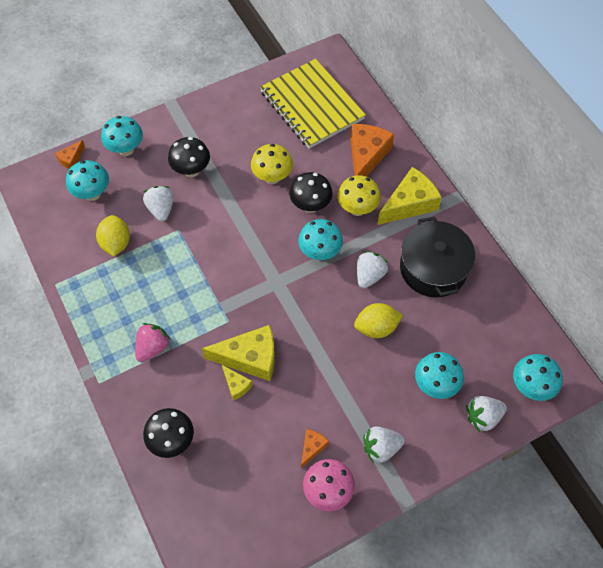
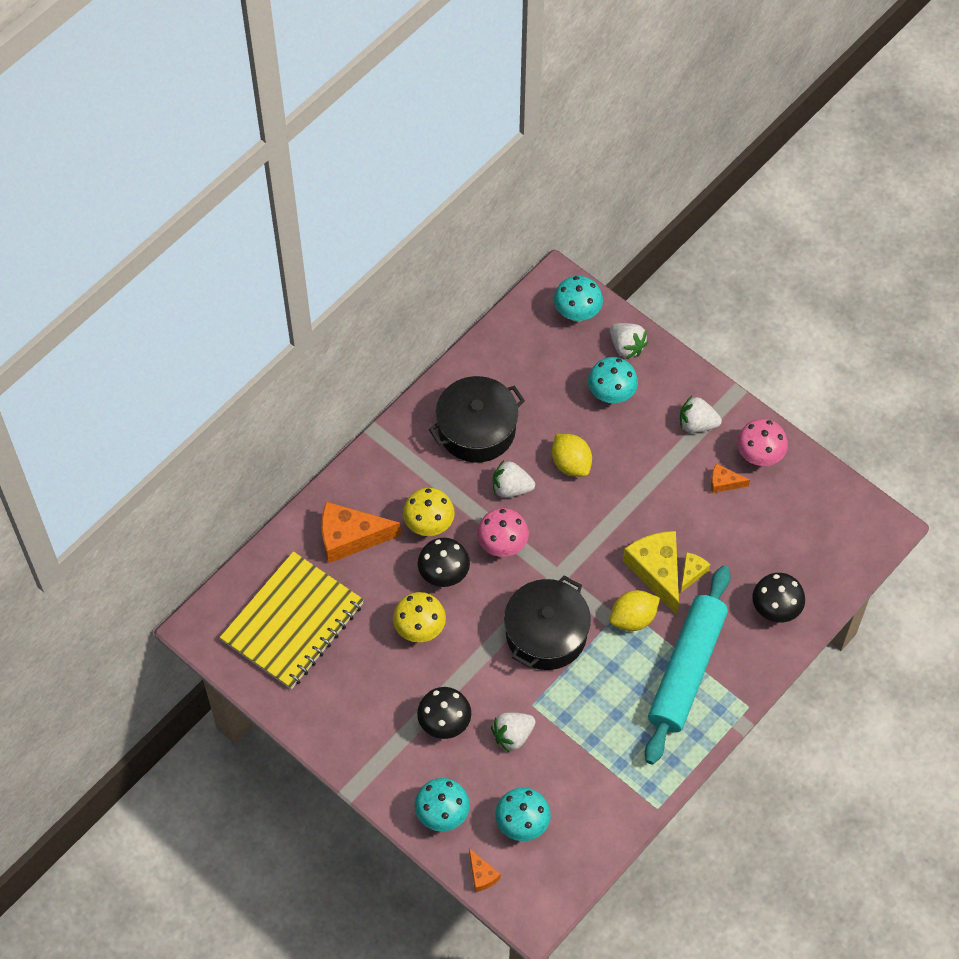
camera: 110 degrees left, 0 degrees up
orange cheese [55,140,85,169] -> orange cheese turned 45 degrees clockwise [469,848,501,892]
yellow lemon [96,215,130,256] -> yellow lemon moved to [610,590,660,631]
pink strawberry [135,323,171,362] -> turquoise rolling pin [645,566,731,765]
turquoise mushroom [298,219,343,260] -> pink mushroom [477,508,529,557]
white strawberry [363,426,405,463] -> white strawberry turned 135 degrees clockwise [680,396,722,433]
yellow cheese [377,167,442,225] -> none
none -> black pot [504,576,591,670]

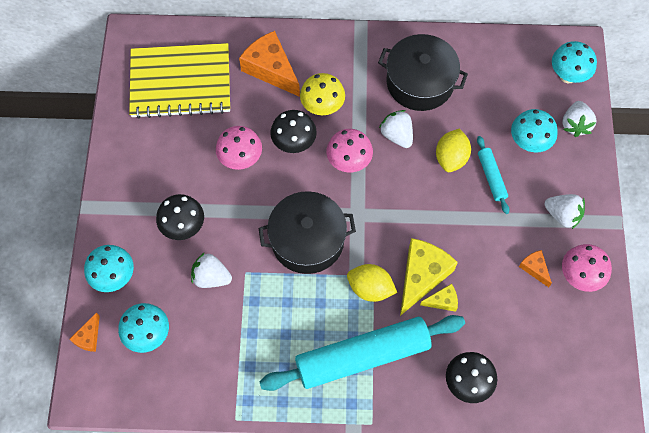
camera: 50 degrees right, 5 degrees up
yellow mushroom [393,592,446,642] -> pink mushroom [216,126,262,170]
white strawberry [680,396,722,433] -> white strawberry turned 150 degrees clockwise [545,194,585,229]
none -> turquoise rolling pin [477,136,509,214]

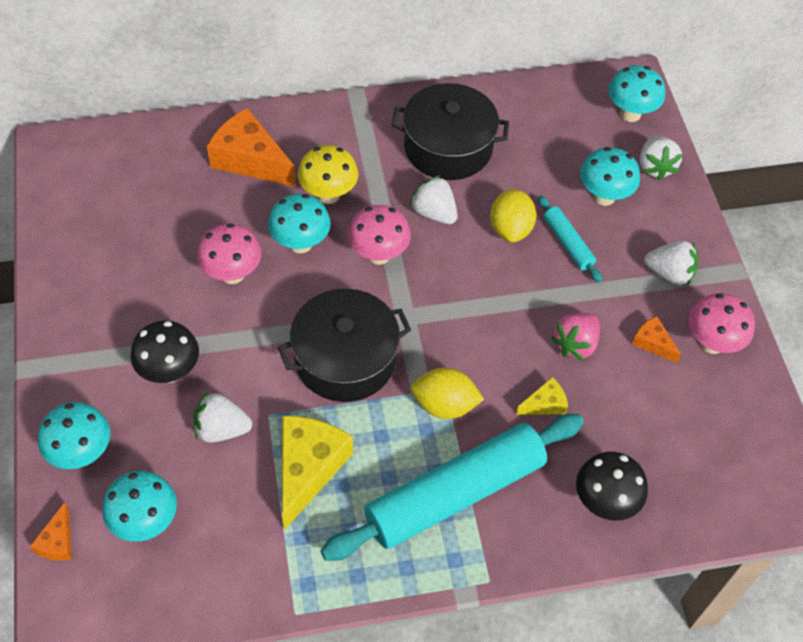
camera: 15 degrees left, 10 degrees down
yellow notebook [129,43,230,119] -> none
black mushroom [270,110,317,153] -> turquoise mushroom [268,194,331,254]
yellow cheese [400,238,458,316] -> yellow cheese moved to [282,416,353,530]
none -> pink strawberry [551,313,600,361]

